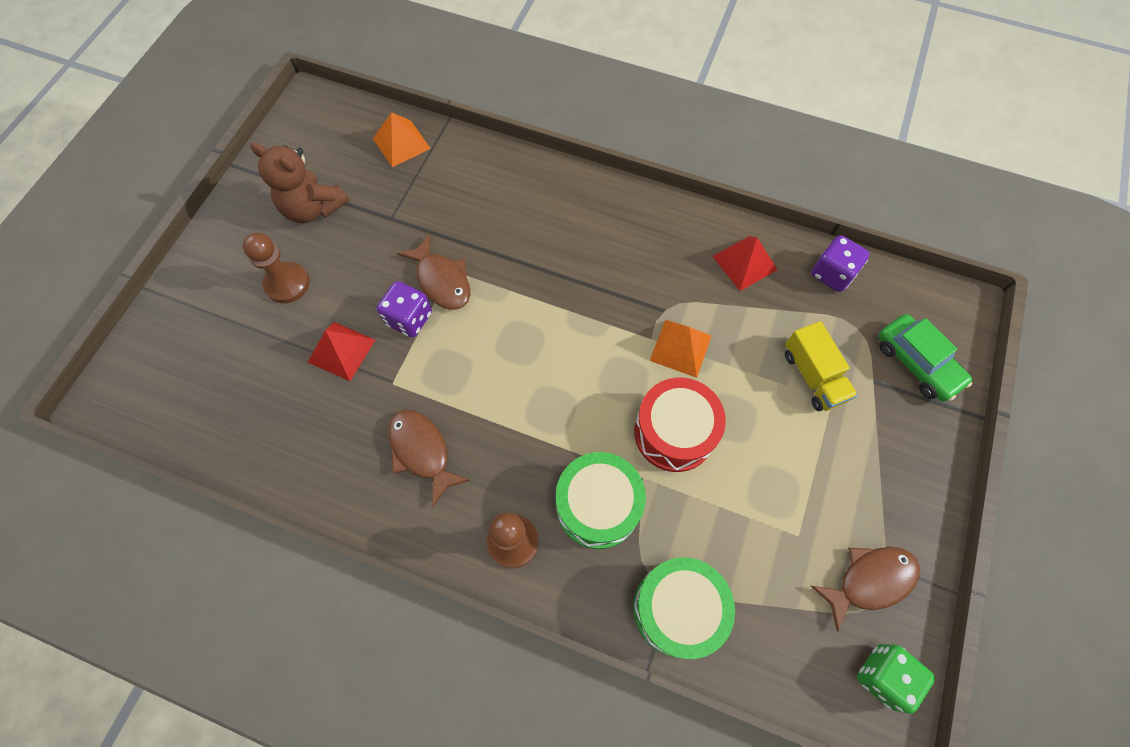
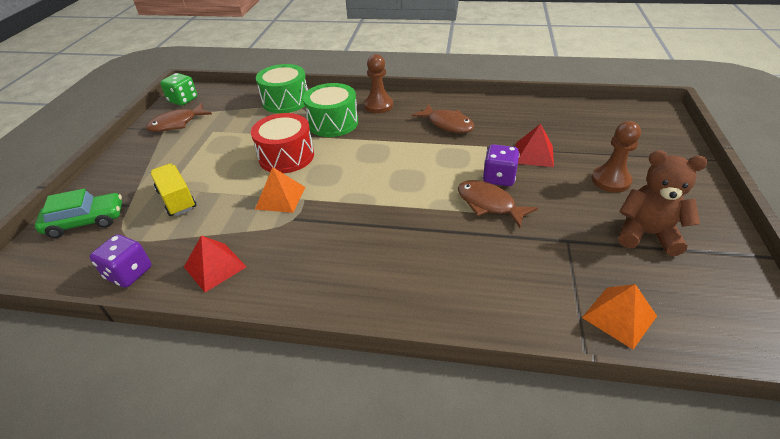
camera: 170 degrees right, 25 degrees down
green car [878,314,973,402] -> green car turned 120 degrees clockwise [35,189,122,238]

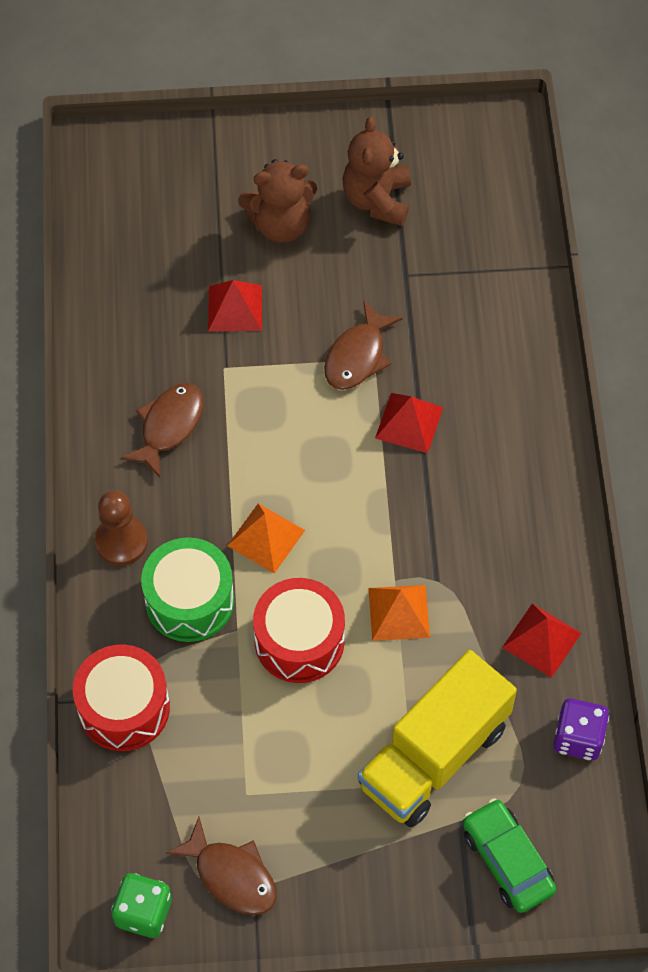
camera: 105 degrees left, 20 degrees up
yellow truck [150,163,196,216] -> yellow truck [358,650,517,827], size x1.76
green drum [256,64,308,113] -> red drum [73,644,170,751]
purple dice [483,144,520,186] -> none
orange pyramid [582,284,657,350] -> orange pyramid moved to [227,503,305,574]
brown pawn [592,121,641,192] -> brown teddy bear [238,159,317,243]
none -> red pyramid [375,393,443,453]

